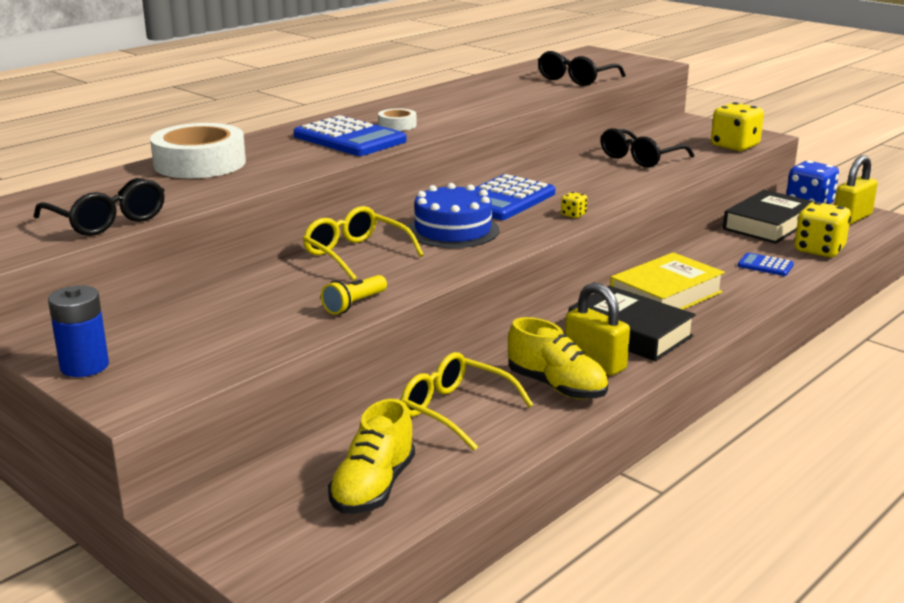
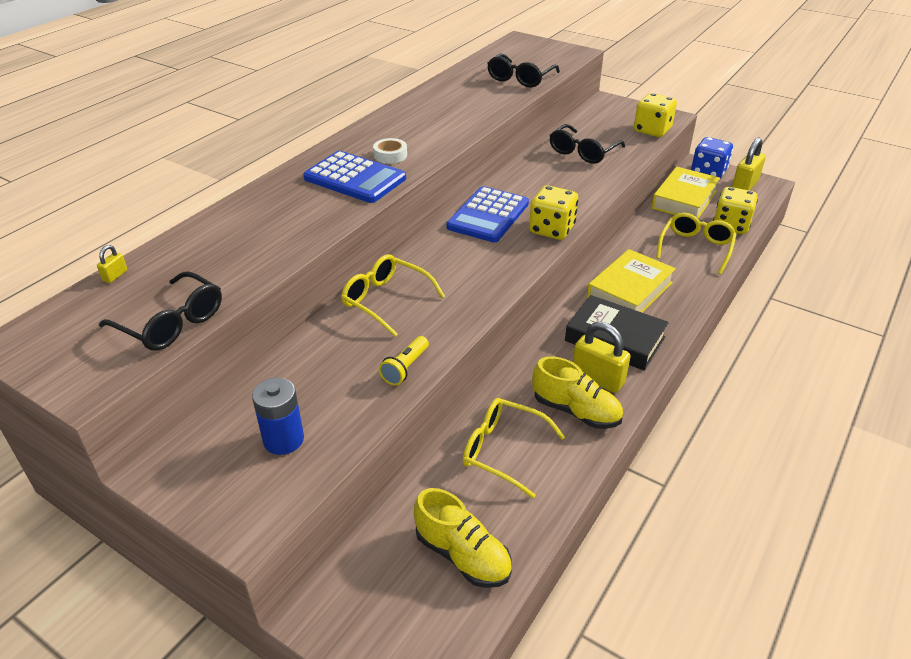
camera: 10 degrees left, 15 degrees up
blue battery [48,285,109,377] -> blue battery moved to [252,378,304,455]
white tape [150,123,246,178] -> none
yellow shoe [328,399,415,514] -> yellow shoe turned 60 degrees counterclockwise [414,488,512,588]
blue cake [408,183,499,248] -> none
yellow dice [561,192,587,218] -> yellow dice [529,185,578,240], size x2.25
black book [723,190,814,244] -> yellow book [651,167,720,218]
blue calculator [738,253,794,276] -> yellow glasses [656,213,736,274]
none -> yellow padlock [97,245,127,283]

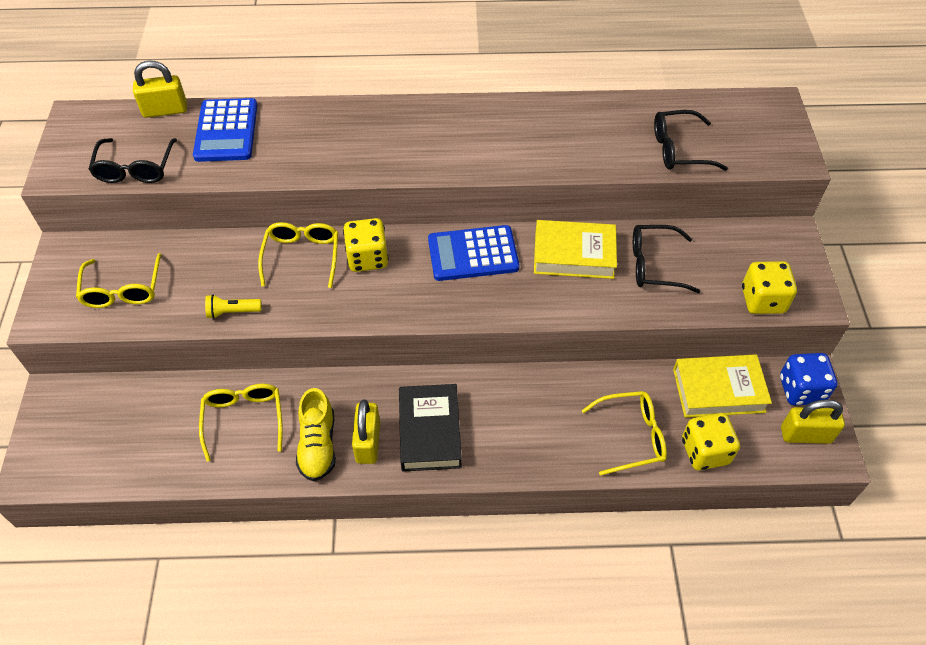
camera: 55 degrees right, 15 degrees up
yellow padlock [97,245,127,283] -> yellow padlock [133,61,187,118], size x2.21
blue battery [252,378,304,455] -> yellow glasses [76,253,162,308]
blue calculator [303,151,406,203] -> blue calculator moved to [193,98,257,162]
white tape [373,138,407,164] -> none
yellow shoe [414,488,512,588] -> none
yellow dice [529,185,578,240] -> yellow dice moved to [343,218,389,272]
yellow book [587,249,676,313] -> yellow book moved to [534,220,617,279]

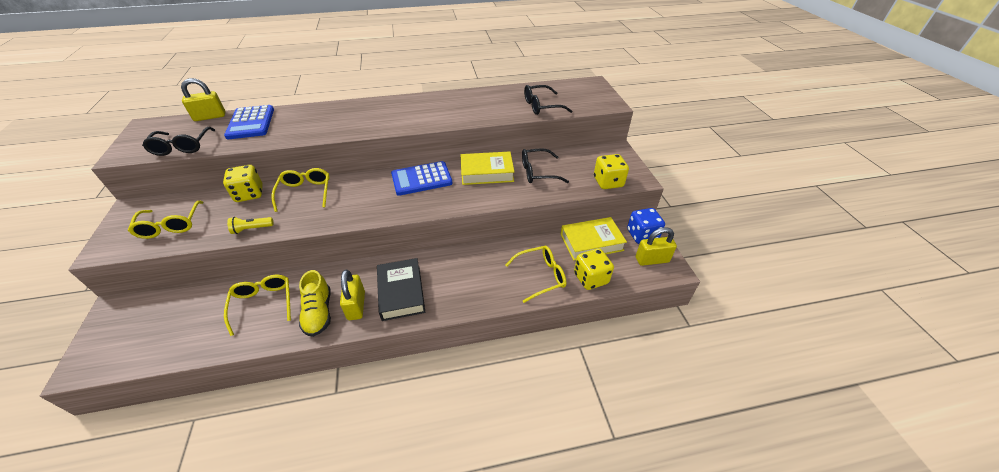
camera: 10 degrees left, 10 degrees down
yellow dice [343,218,389,272] -> yellow dice moved to [223,165,263,202]

